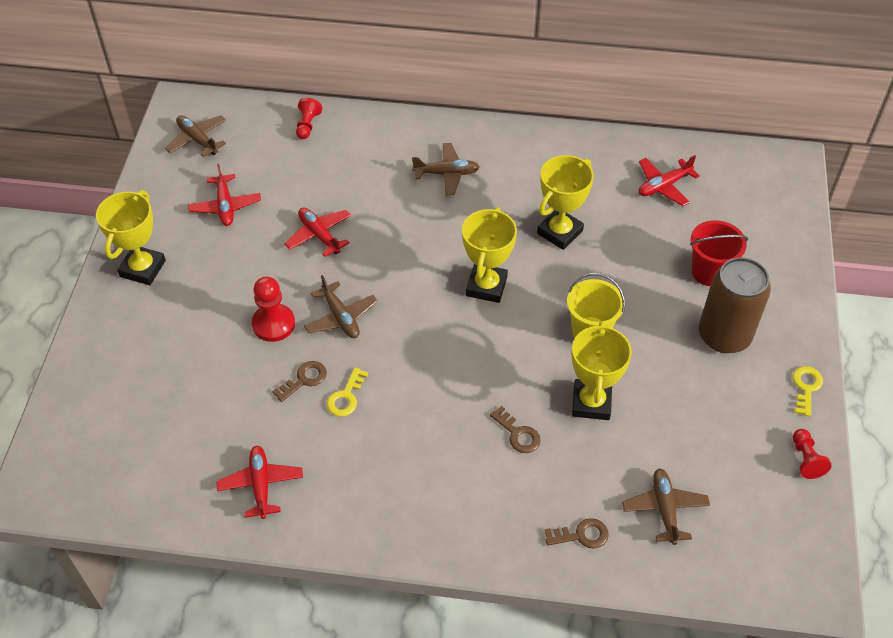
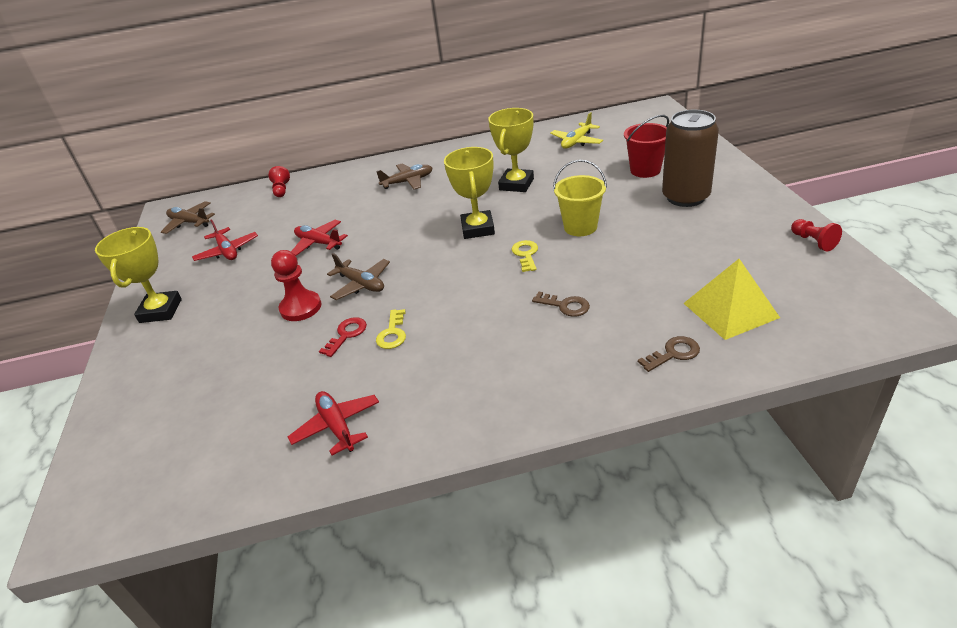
camera: 15 degrees left, 15 degrees down
brown key [272,361,327,402] -> red key [319,317,367,357]
yellow trophy [572,321,632,420] -> none
brown plane [622,469,710,545] -> yellow pyramid [683,259,780,340]
red plane [639,155,700,206] -> yellow plane [550,112,603,149]
yellow key [793,366,823,416] -> yellow key moved to [511,240,538,272]

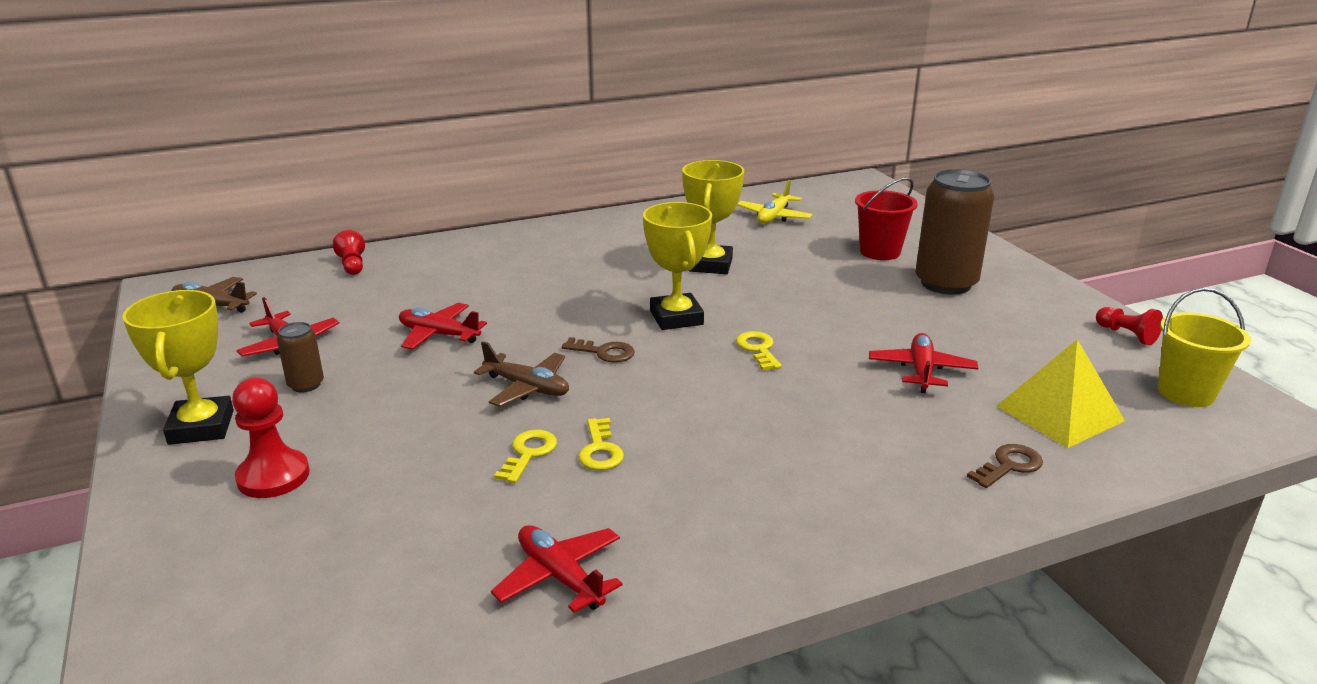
camera: 15 degrees left, 10 degrees down
red pawn [271,250,321,321] -> red pawn moved to [232,378,310,498]
red key [319,317,367,357] -> yellow key [494,430,557,483]
brown plane [376,163,432,189] -> none
brown key [532,291,590,317] -> brown key moved to [562,337,635,363]
yellow bucket [553,160,607,236] -> yellow bucket moved to [1158,288,1251,407]
none -> brown can [277,322,324,392]
none -> red plane [869,333,978,393]

